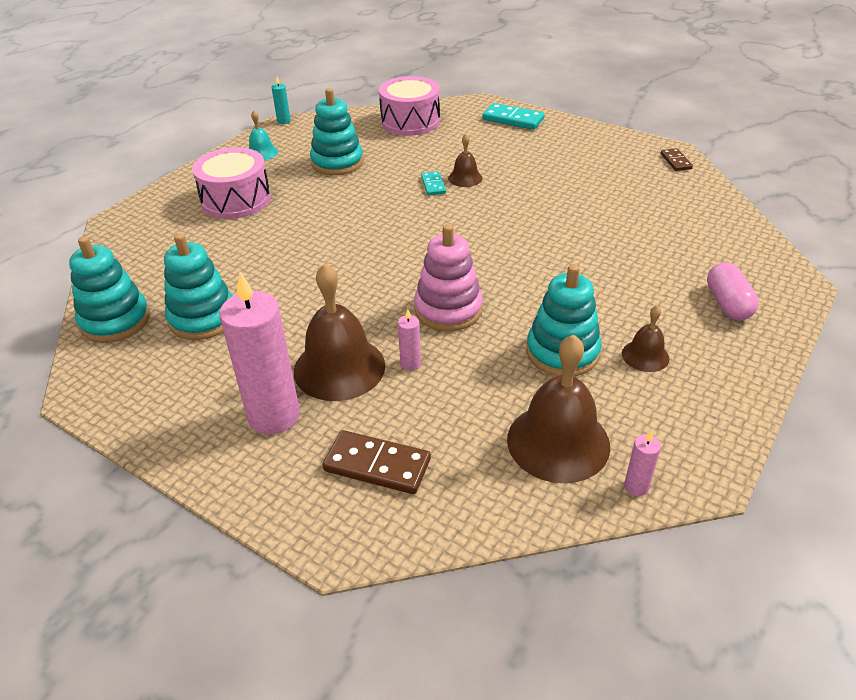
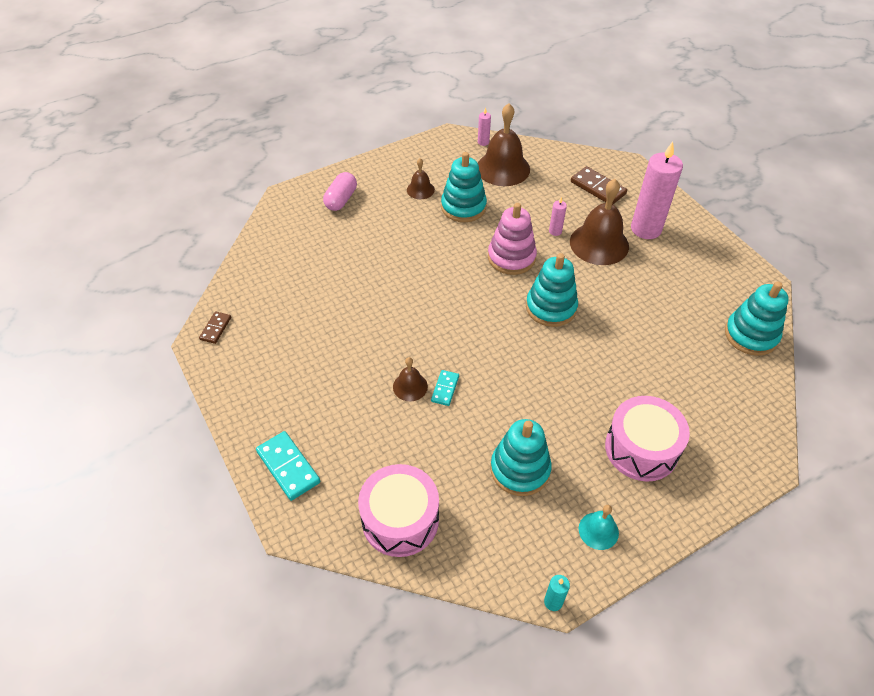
camera: 155 degrees left, 10 degrees up
turquoise stacking toy [164,233,232,340] -> turquoise stacking toy moved to [526,253,578,327]

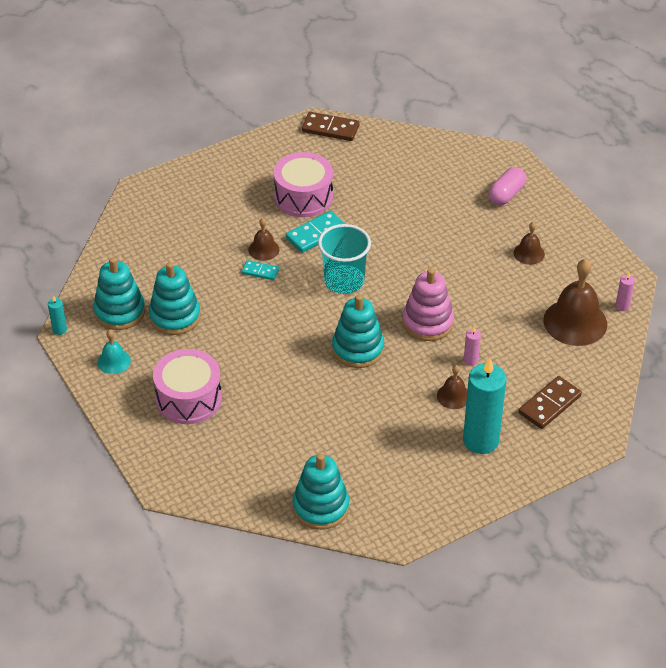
camera: 90 degrees right, 5 degrees down
brown domino [199,312,231,344] -> brown domino [302,112,359,141], size x1.69
turquoise domino [256,431,320,501] -> turquoise domino moved to [286,211,345,253]
pink capsule [323,172,357,211] -> pink capsule turned 75 degrees counterclockwise [488,167,526,205]
pink drum [358,464,439,557] -> pink drum moved to [273,152,333,217]
turquoise stacking toy [441,152,487,222] -> turquoise stacking toy moved to [93,257,145,330]
brown bell [570,179,629,265] -> brown bell [437,365,467,409], size x0.51
pink candle [631,141,683,239] -> turquoise candle [463,358,507,454]
none -> turquoise cup [318,224,371,294]

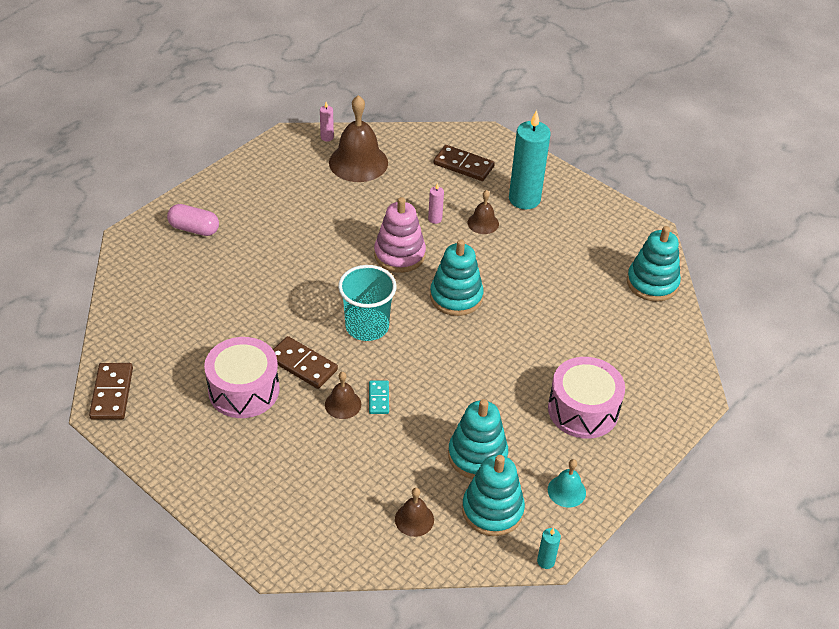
camera: 110 degrees left, 0 degrees up
turquoise domino [286,211,345,253] -> brown domino [273,336,338,389]
brown bell [514,222,545,265] -> brown bell moved to [395,488,434,537]

